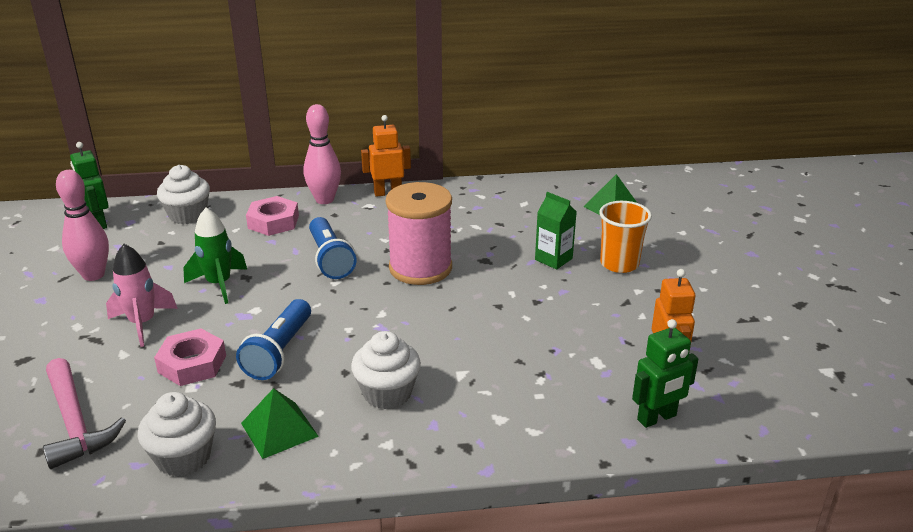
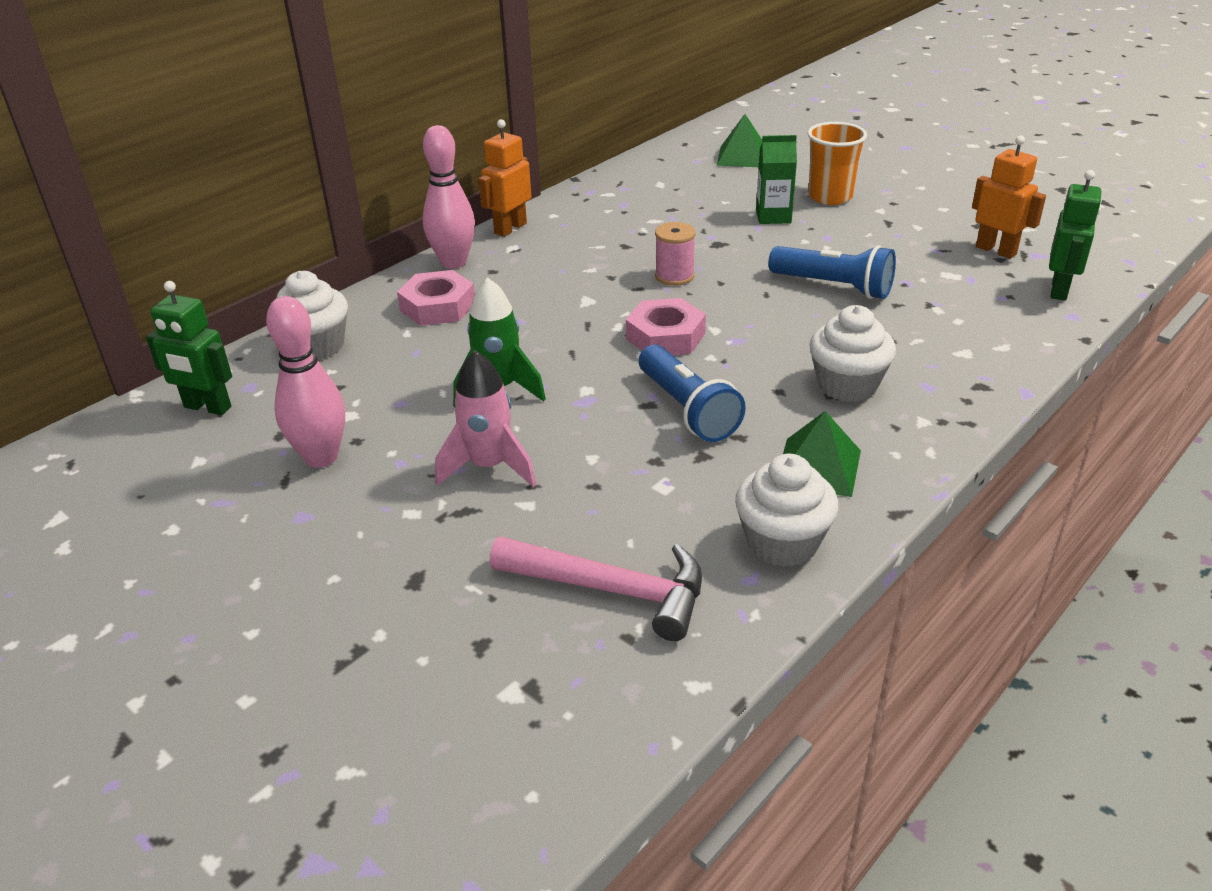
camera: 40 degrees left, 5 degrees up
pink nut [154,329,226,386] -> pink nut moved to [626,298,706,355]
blue flashlight [309,217,356,279] -> blue flashlight moved to [768,245,896,299]
pink spool [386,182,452,285] -> pink spool [655,222,696,286], size x0.49

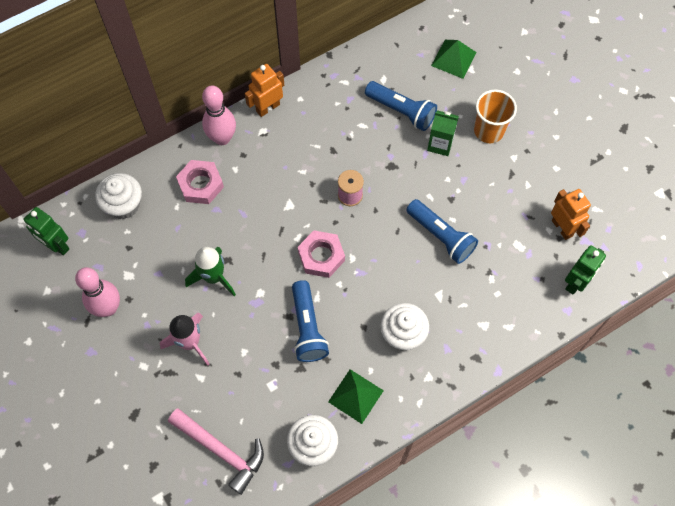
camera: 15 degrees right, 30 degrees up
none -> blue flashlight [365,81,437,131]

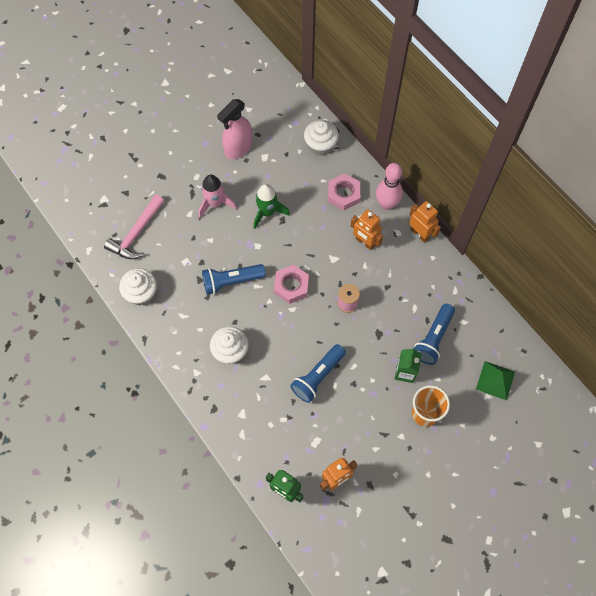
camera: 85 degrees right, 0 degrees up
green robot [23,207,69,255] -> none
pink bowling pin [75,267,120,317] -> pink spray bottle [217,99,252,159]
green pyramid [328,369,384,424] -> none
none -> orange robot [351,209,383,250]

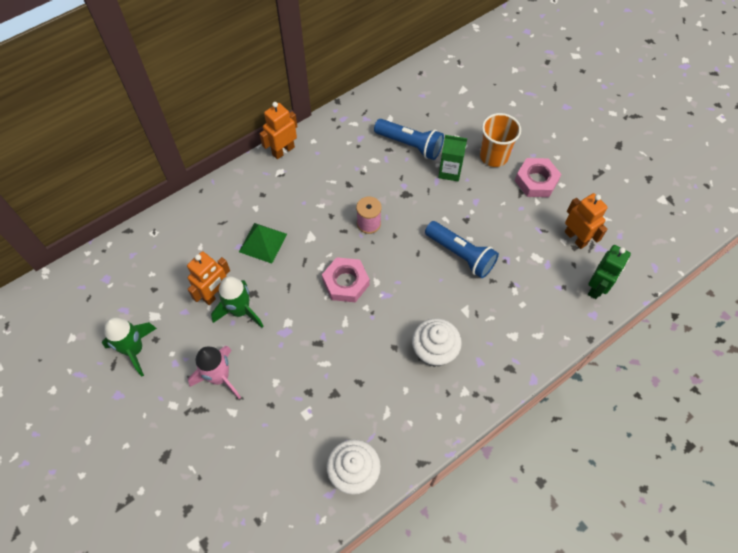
camera: 90 degrees left, 5 degrees down
pink hammer [104,194,164,259] -> none
blue flashlight [202,264,266,295] -> none
pink spray bottle [217,99,252,159] -> green rocket [102,317,157,377]
white cupcake [304,120,339,156] -> none
pink nut [328,173,360,210] -> pink nut moved to [515,158,561,197]
orange robot [351,209,383,250] -> orange robot moved to [187,251,230,305]
pink bowling pin [376,163,403,210] -> none
green pyramid [476,361,515,400] -> green pyramid moved to [239,223,287,264]

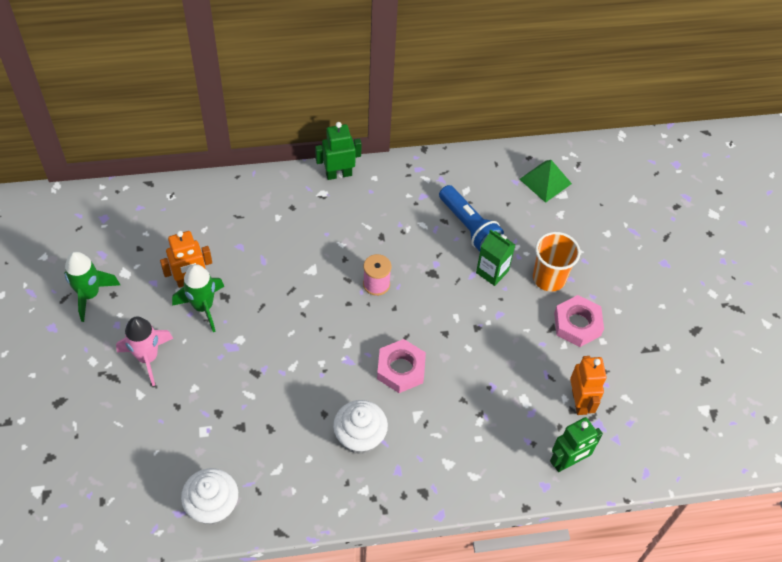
camera: 25 degrees right, 5 degrees down
green pyramid [239,223,287,264] -> green pyramid moved to [519,160,572,203]
orange robot [259,102,297,159] -> green robot [315,122,362,180]
pink nut [322,257,370,302] -> pink nut moved to [377,339,426,393]
blue flashlight [425,221,499,278] -> none

